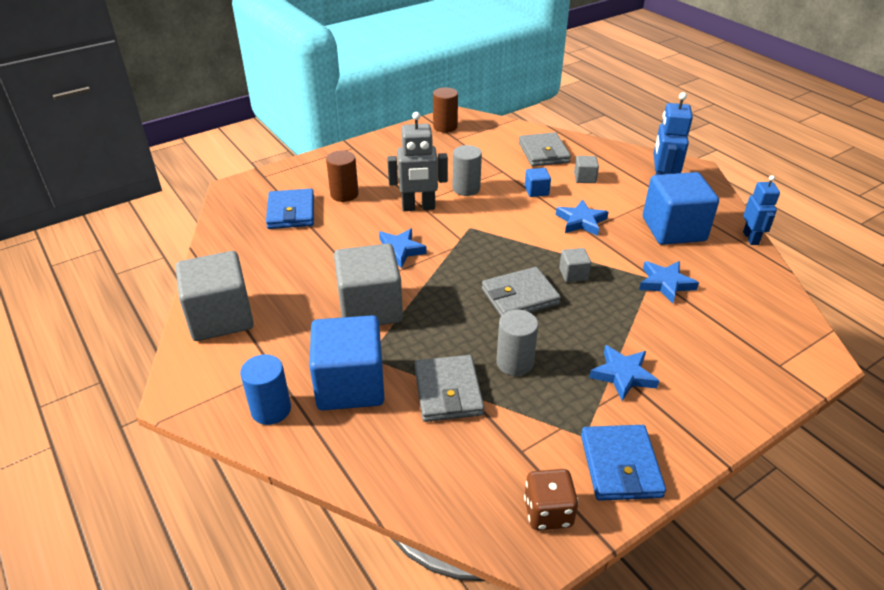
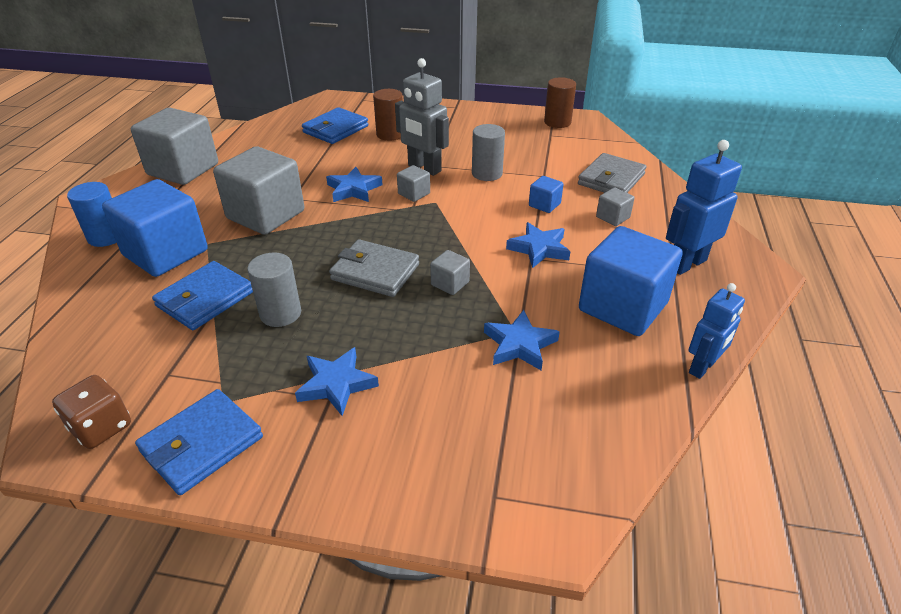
camera: 45 degrees right, 0 degrees up
grey wallet [414,355,484,422] -> blue wallet [152,261,253,330]
none -> grey cube [397,165,430,202]

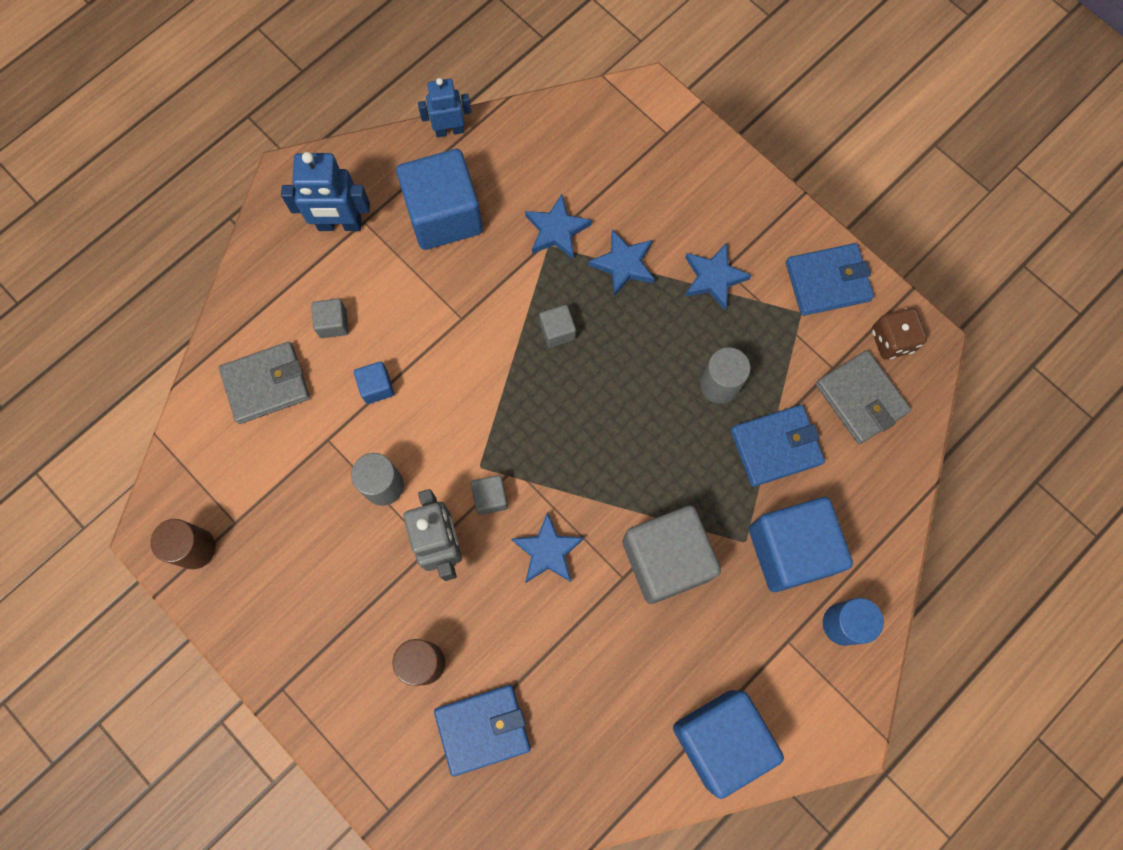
camera: 145 degrees left, 35 degrees up
grey cube [131,108,218,185] -> blue cube [673,690,784,799]
grey wallet [329,239,419,297] -> grey wallet moved to [816,350,911,444]
blue star [506,222,571,268] -> blue star moved to [588,229,655,297]

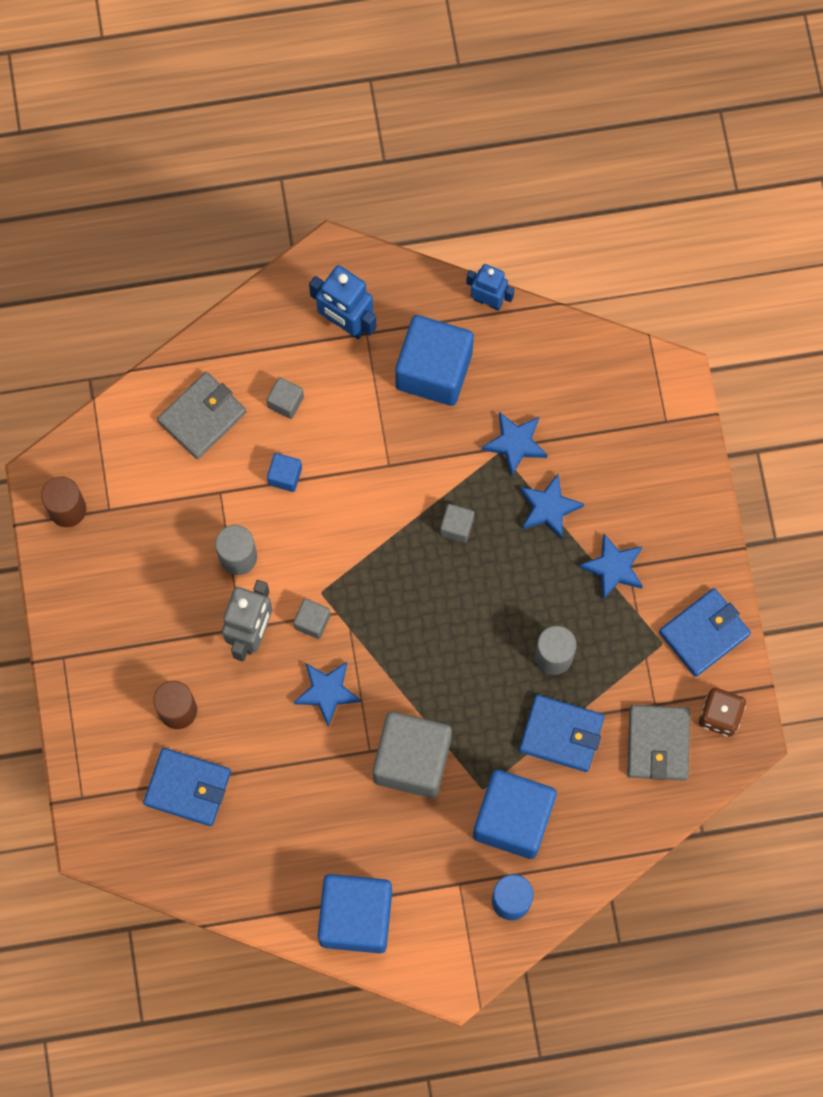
camera: 35 degrees right, 0 degrees up
grey wallet [219,342,310,424] -> grey wallet turned 60 degrees counterclockwise [157,372,246,459]
blue wallet [786,243,874,316] -> blue wallet turned 60 degrees counterclockwise [659,588,751,677]

